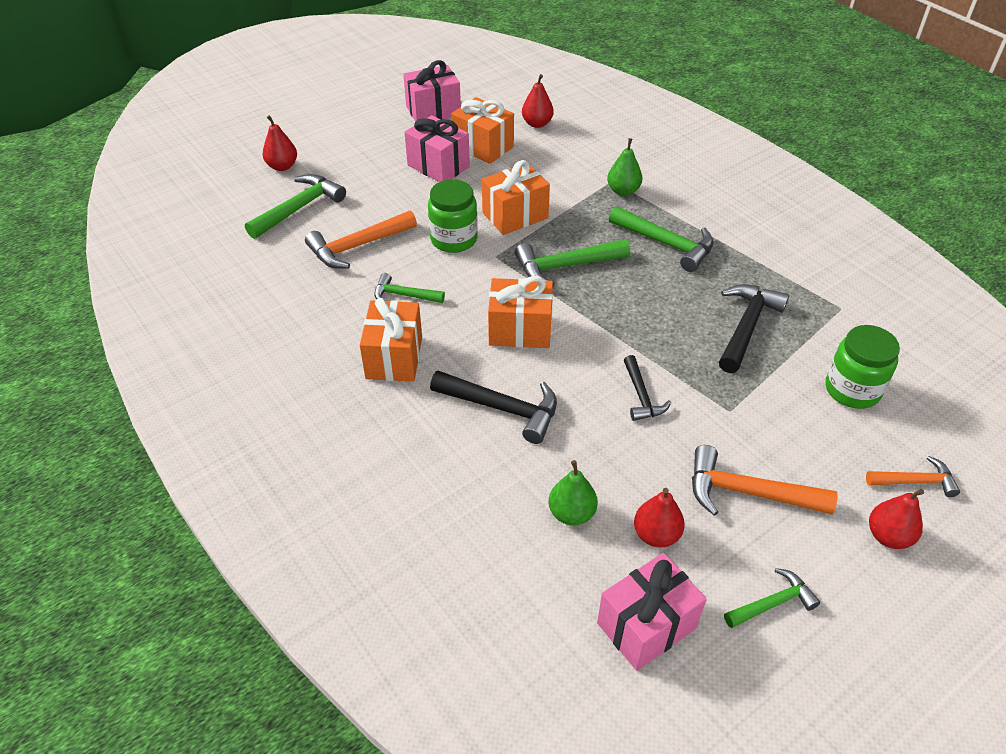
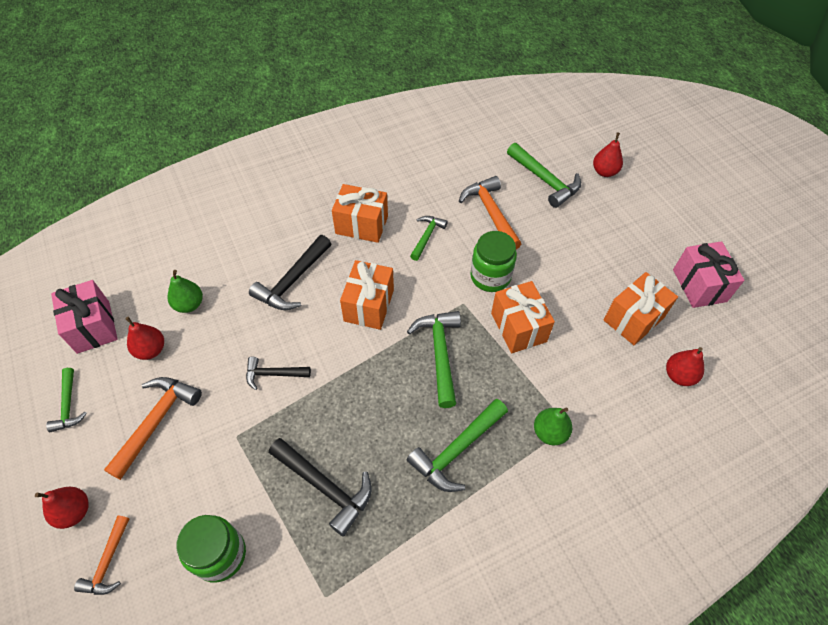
camera: 100 degrees right, 10 degrees up
pink gift [404,115,470,182] -> none

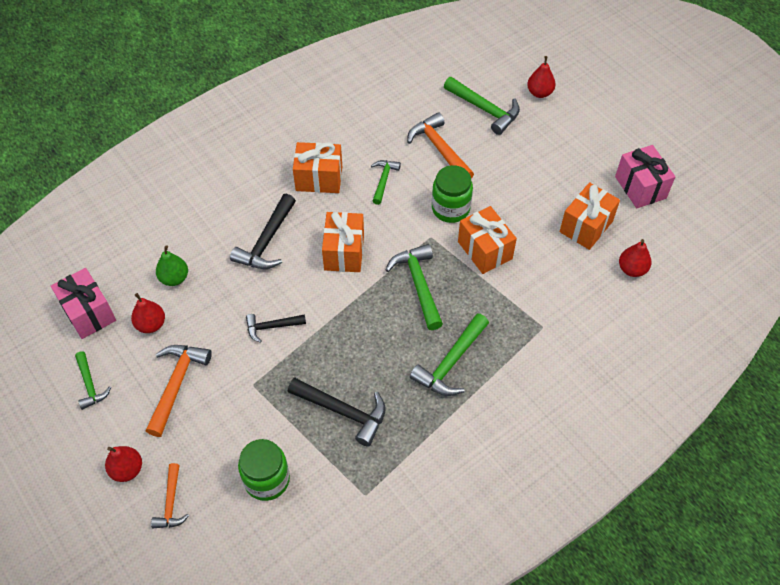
camera: 10 degrees left, 0 degrees up
green pear [534,407,572,445] -> none

